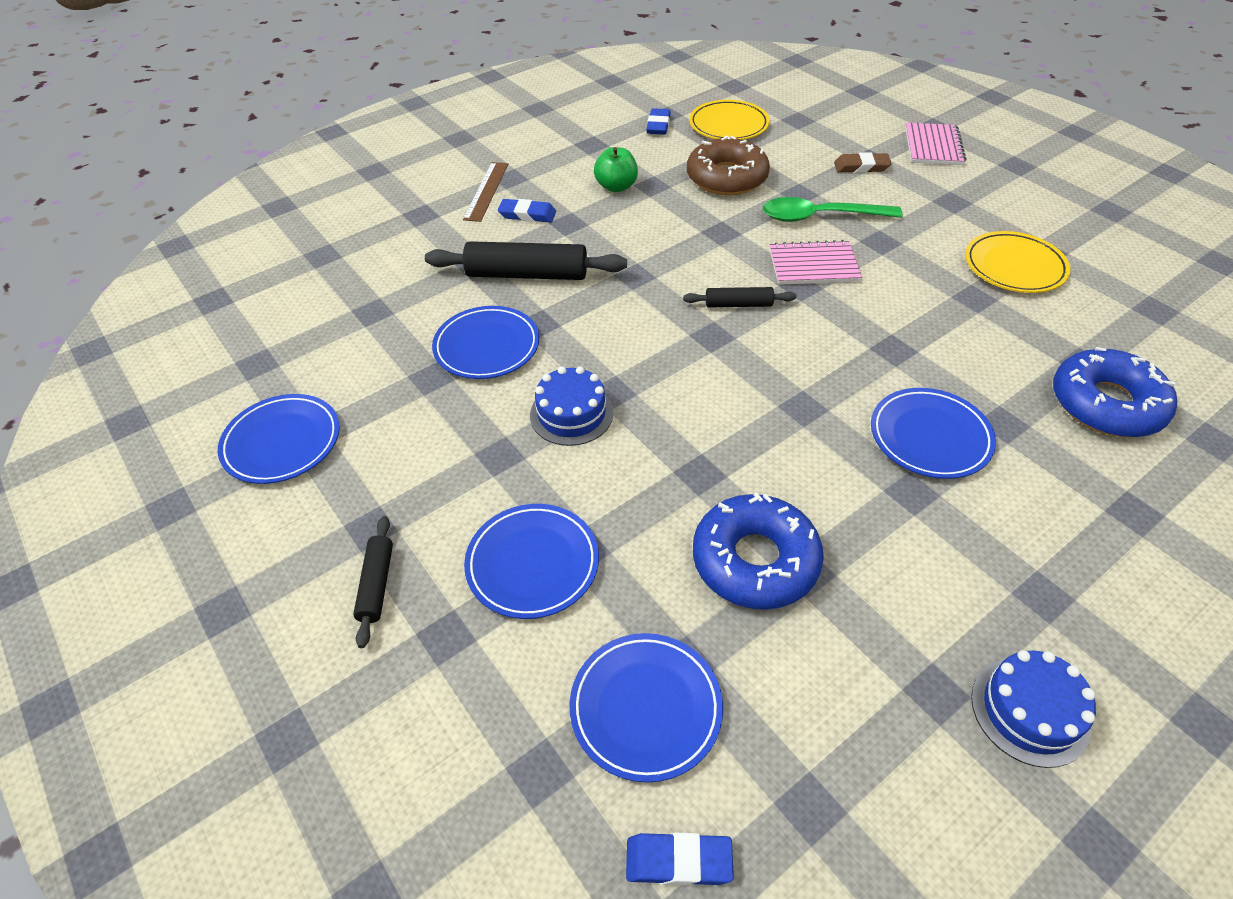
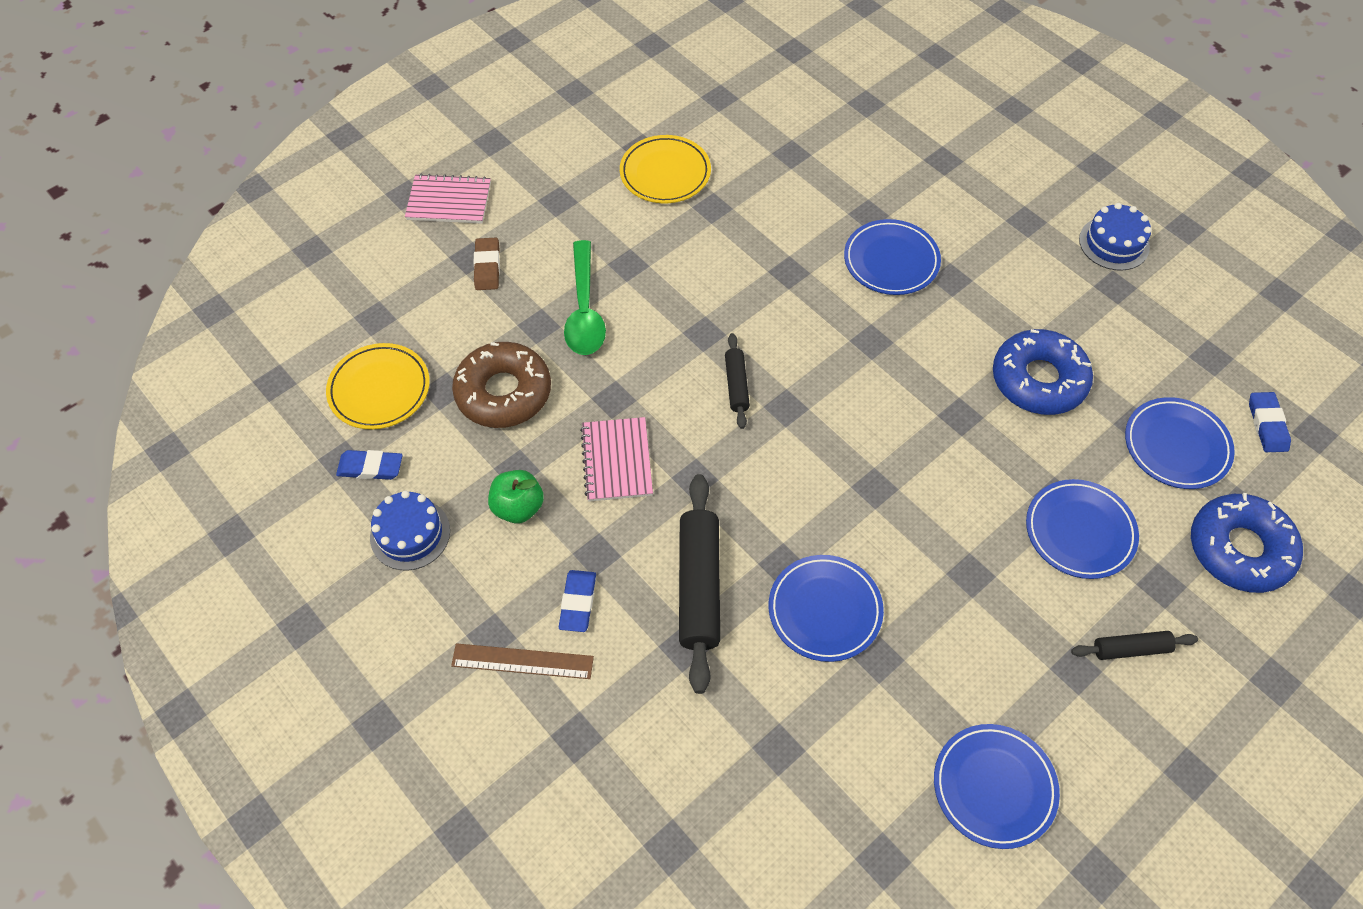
camera: 95 degrees left, 10 degrees up
blue cake [530,366,613,446] -> blue cake moved to [370,491,450,571]
pink notebook [769,240,862,285] -> pink notebook moved to [580,417,653,502]
blue donut [1053,347,1177,438] -> blue donut moved to [1191,493,1303,593]

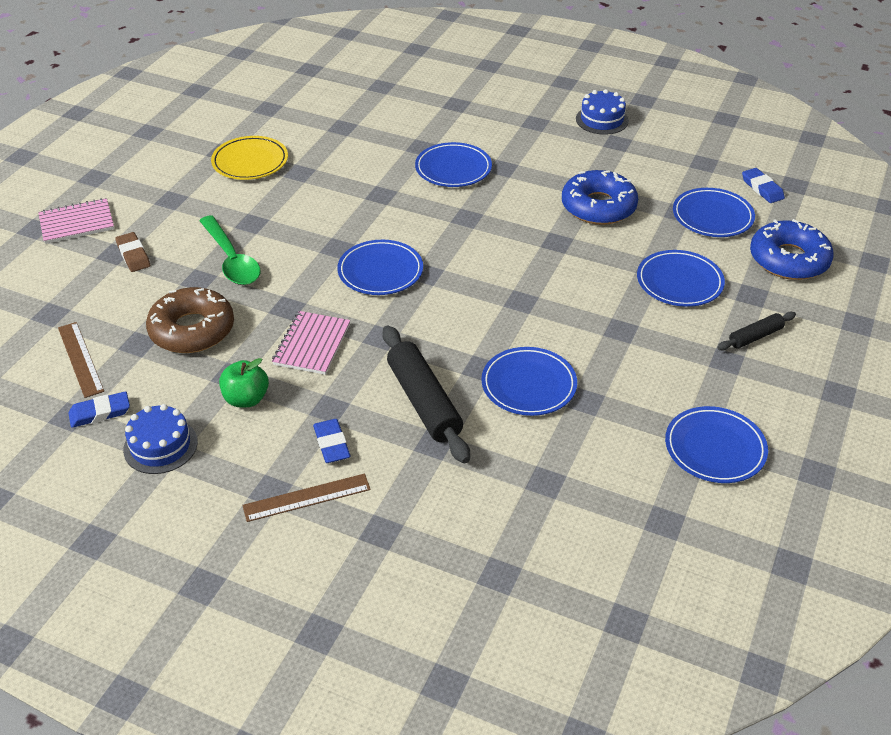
camera: 25 degrees left, 15 degrees down
yellow plate [326,343,430,430] -> brown ruler [58,322,104,398]
pink notebook [580,417,653,502] -> pink notebook turned 45 degrees clockwise [272,311,350,375]
black rolling pin [725,333,750,429] -> blue plate [337,240,423,295]

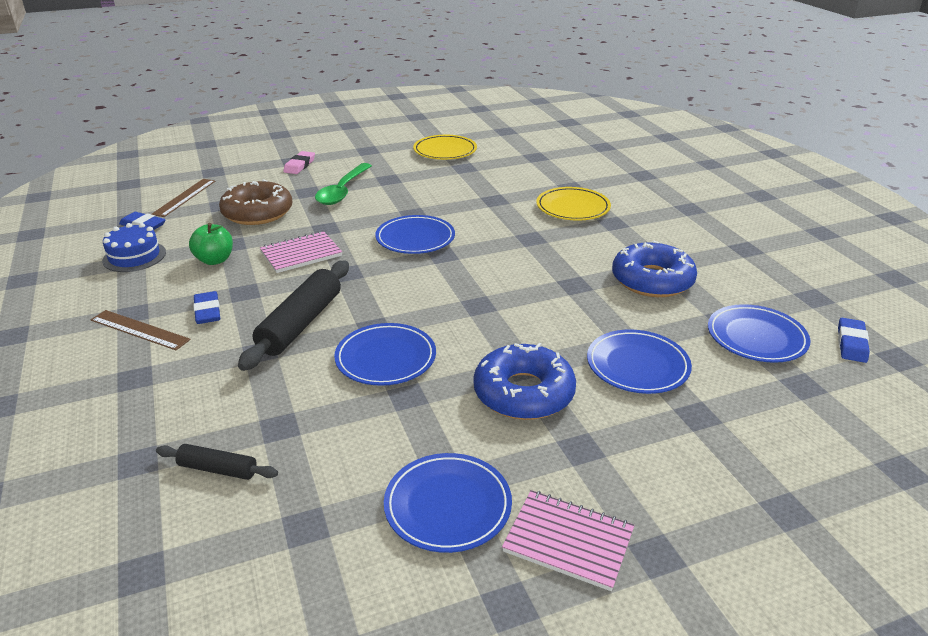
camera: 45 degrees right, 10 degrees down
pink notebook [38,198,114,244] -> pink notebook moved to [502,490,635,591]
brown eraser [115,232,150,272] -> pink eraser [283,151,315,174]
blue eraser [313,419,351,463] -> blue eraser turned 45 degrees counterclockwise [193,291,220,324]
blue plate [415,142,492,187] -> yellow plate [536,187,611,221]
blue cake [576,89,629,135] -> none
black rolling pin [717,312,796,350] -> black rolling pin moved to [156,444,278,480]
blue donut [750,219,834,280] -> blue donut moved to [473,343,576,420]

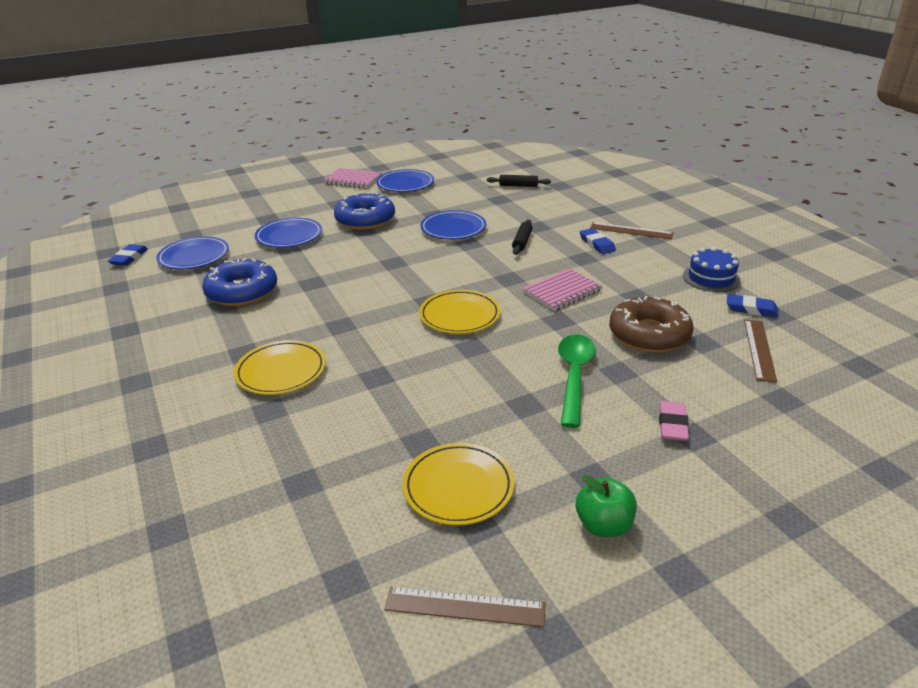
camera: 175 degrees right, 0 degrees up
green apple [189,223,233,265] -> green apple moved to [576,475,637,537]
black rolling pin [238,260,349,371] -> black rolling pin [512,219,532,255], size x0.53
blue plate [375,215,455,254] -> yellow plate [419,290,501,334]
none -> brown ruler [385,587,545,627]

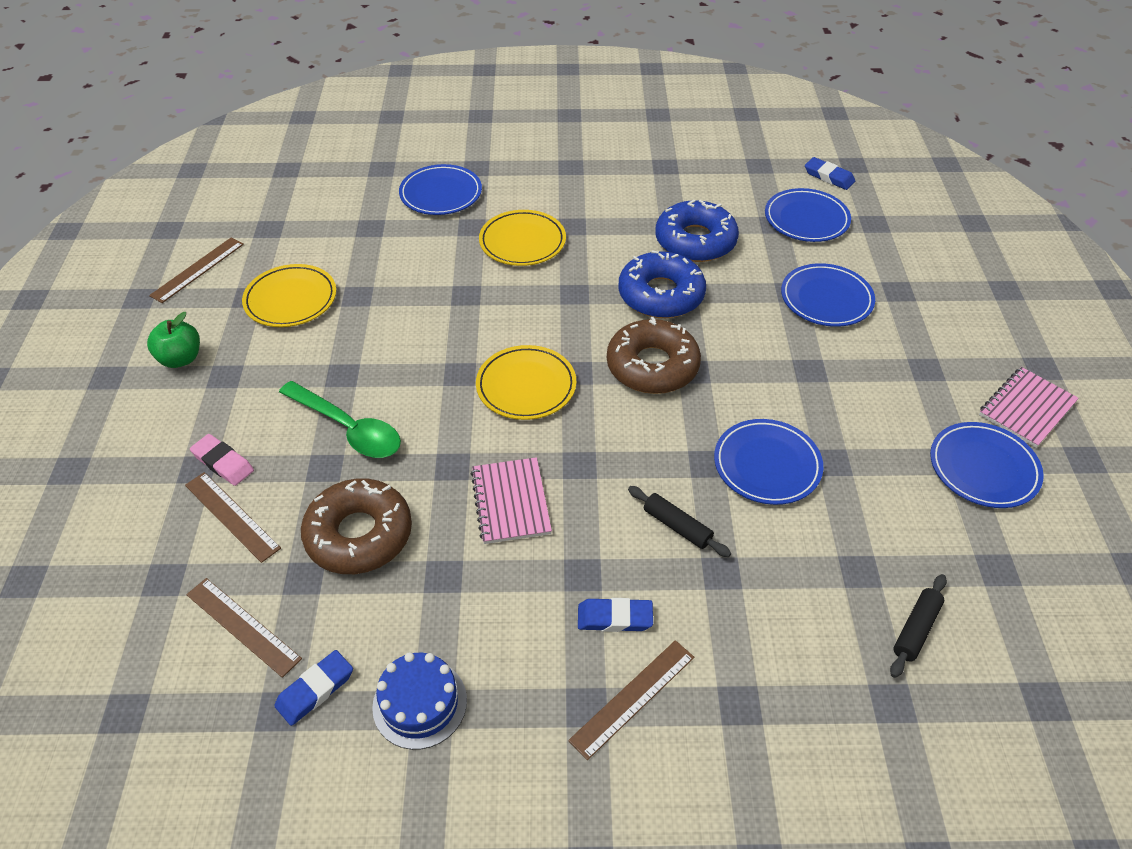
camera: 115 degrees right, 15 degrees up
blue donut [334,192,395,230] -> blue donut moved to [618,250,706,318]
none -> brown ruler [185,472,281,563]
none -> blue plate [399,164,482,215]
none -> brown donut [607,317,701,394]

